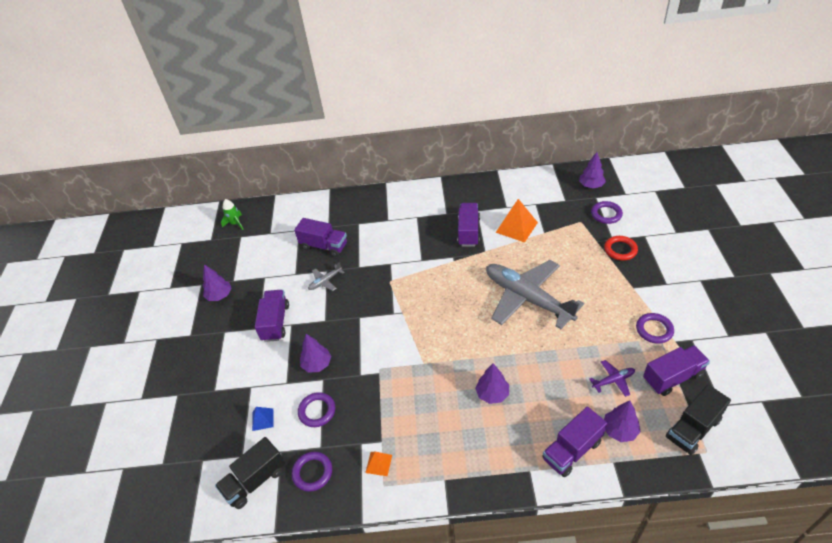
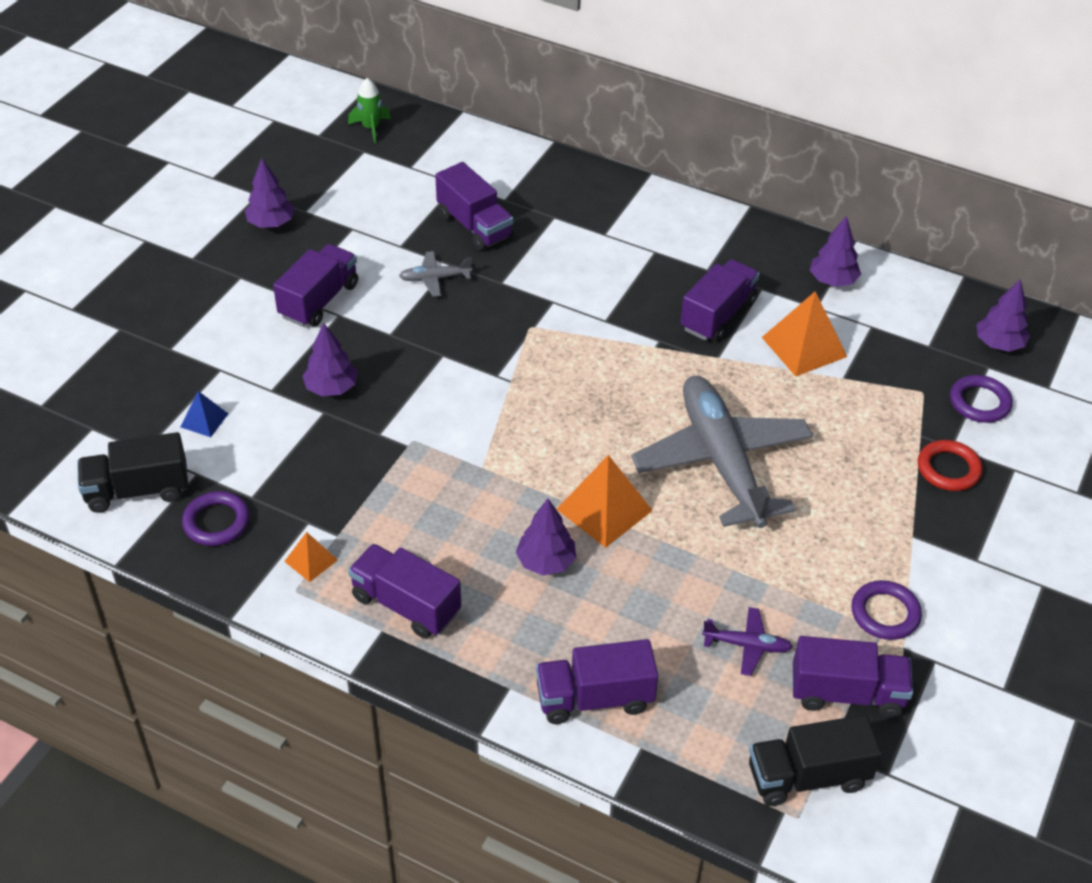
camera: 25 degrees right, 0 degrees up
purple ring [298,392,335,427] -> none
purple tree [604,400,640,442] -> purple tree moved to [810,216,861,287]
none -> purple truck [348,544,461,638]
none -> orange pyramid [556,455,653,548]

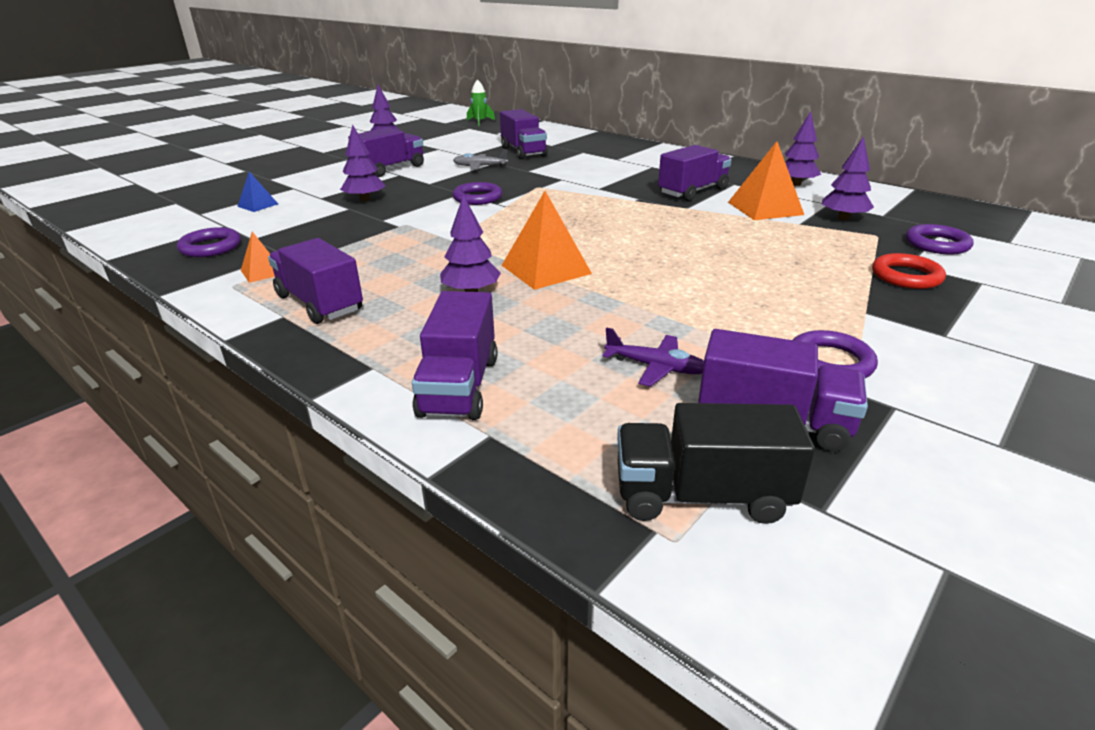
camera: 15 degrees right, 15 degrees down
black truck [77,432,188,513] -> none
purple truck [536,639,658,724] -> purple truck turned 90 degrees counterclockwise [412,291,498,420]
grey plane [631,376,813,528] -> none
purple tree [977,279,1030,352] -> purple tree moved to [822,136,874,221]
none -> purple ring [452,182,502,205]

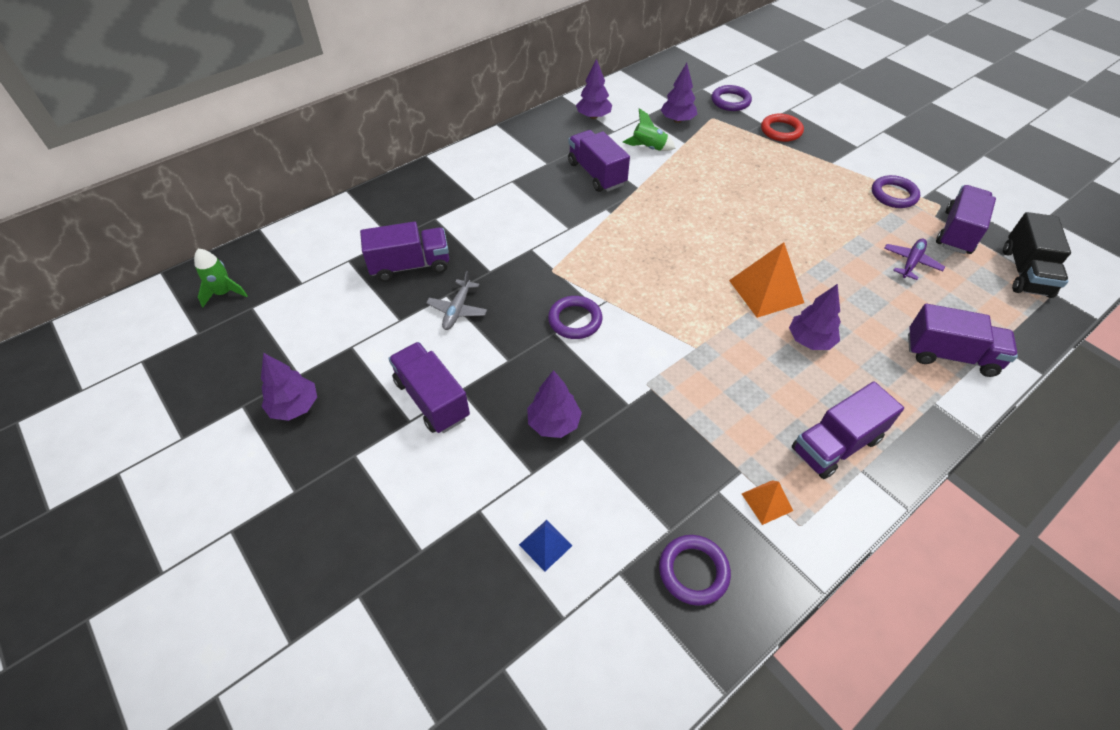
camera: 80 degrees left, 20 degrees up
orange pyramid [728,141,804,220] -> green rocket [623,108,676,151]

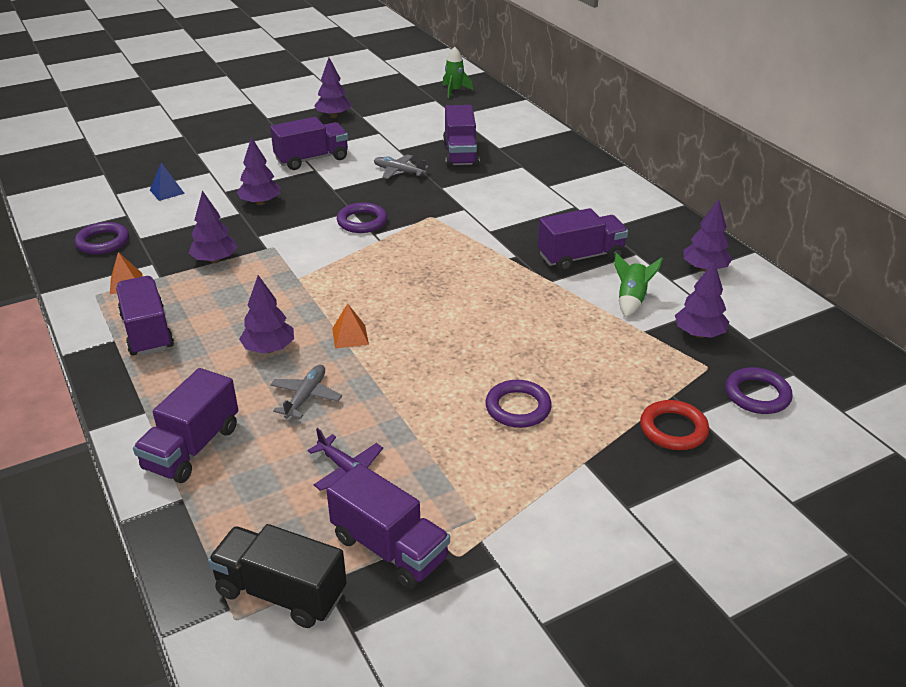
camera: 100 degrees right, 15 degrees down
orange pyramid [729,242,804,318] -> orange pyramid [332,303,369,349], size x0.54
purple ring [872,175,920,208] -> purple ring moved to [485,380,552,428]
none -> purple tree [189,190,238,263]
none -> grey plane [270,365,342,419]

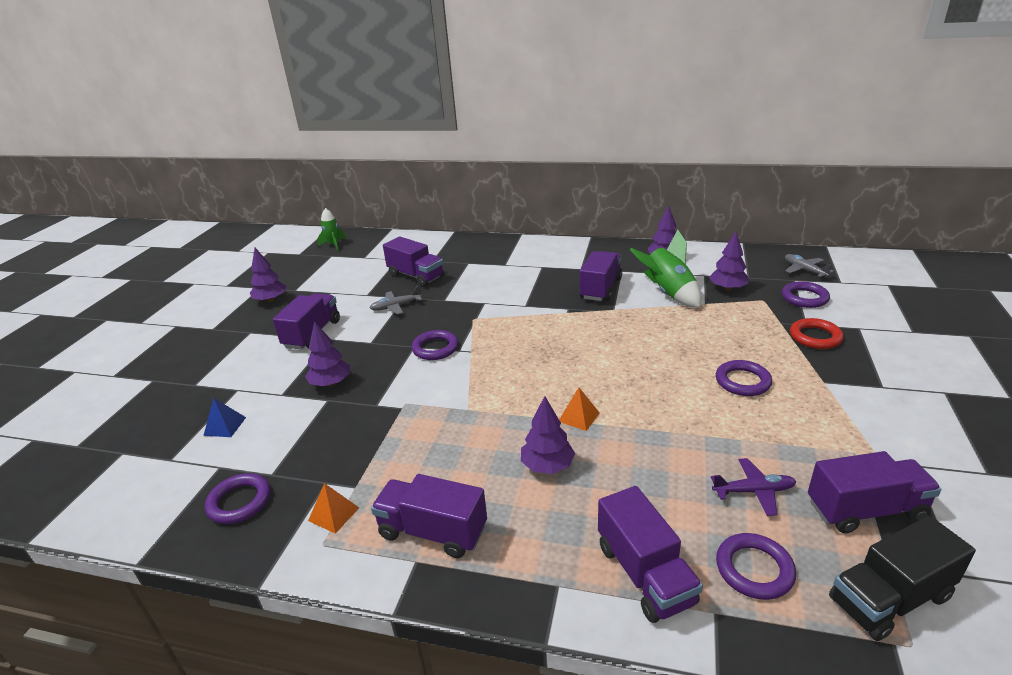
camera: 45 degrees left, 5 degrees down
purple tree [189,190,238,263] -> none
grey plane [270,365,342,419] -> grey plane moved to [785,254,834,278]
green rocket [614,252,663,317] -> green rocket [630,230,701,308], size x1.65
none -> purple ring [716,533,796,600]

